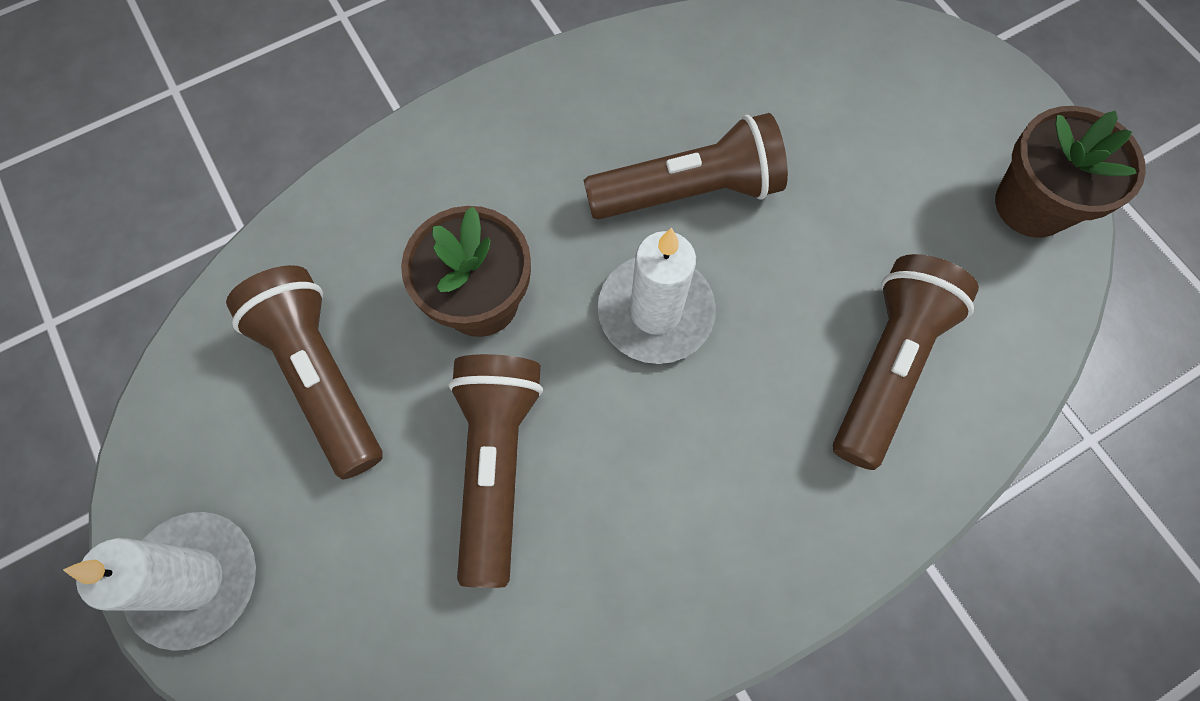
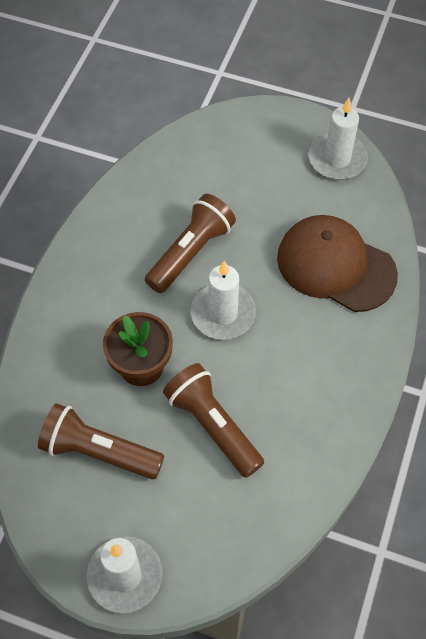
camera: 40 degrees left, 10 degrees down
brown flashlight [833,254,979,470] -> brown cap [277,215,398,312]
brown flower pot [995,106,1146,238] -> white candle [309,98,368,180]

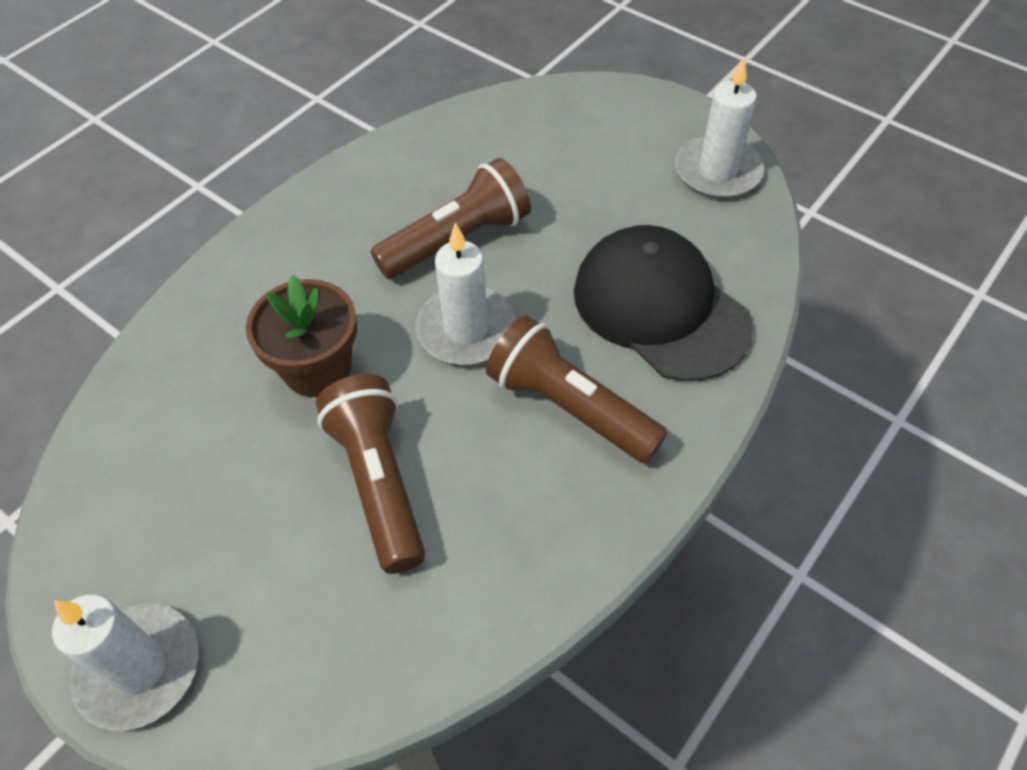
camera: 20 degrees right, 5 degrees down
brown flashlight [38,403,164,479] -> brown flashlight moved to [486,315,668,463]
brown cap [277,215,398,312] -> black cap [574,225,753,381]

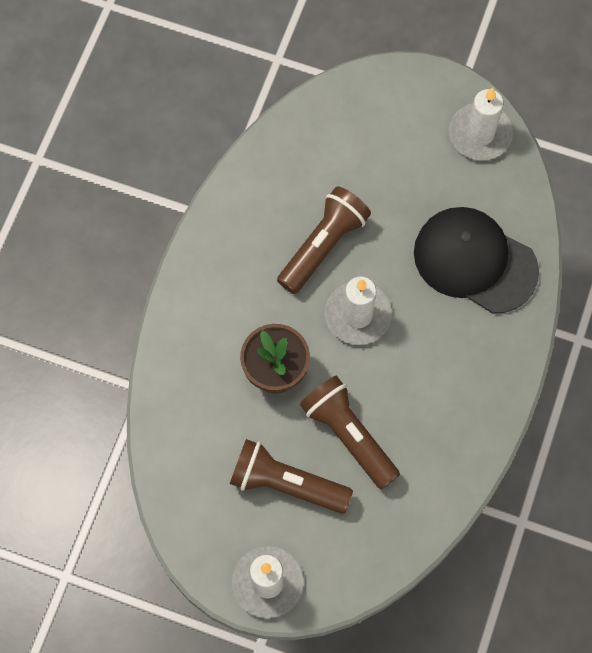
camera: 20 degrees left, 15 degrees up
brown flashlight [486,315,668,463] -> brown flashlight moved to [230,439,353,514]

